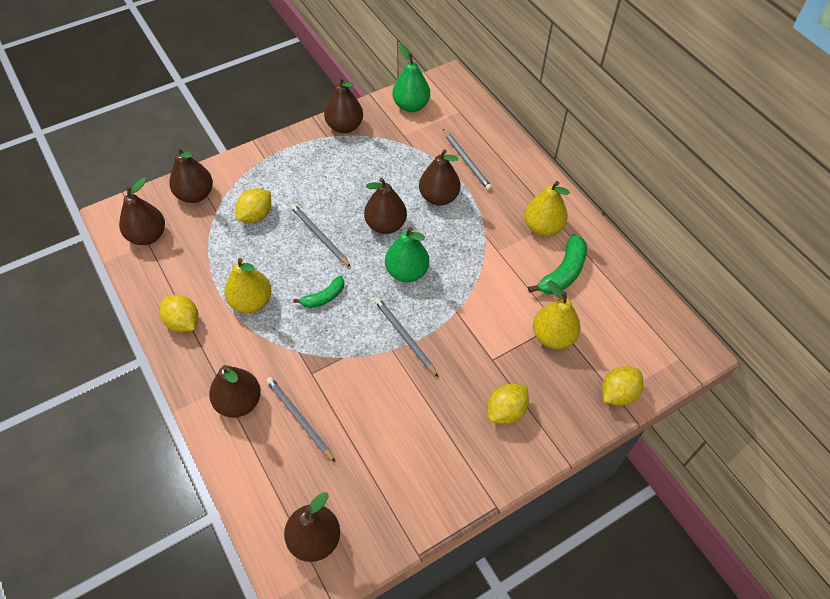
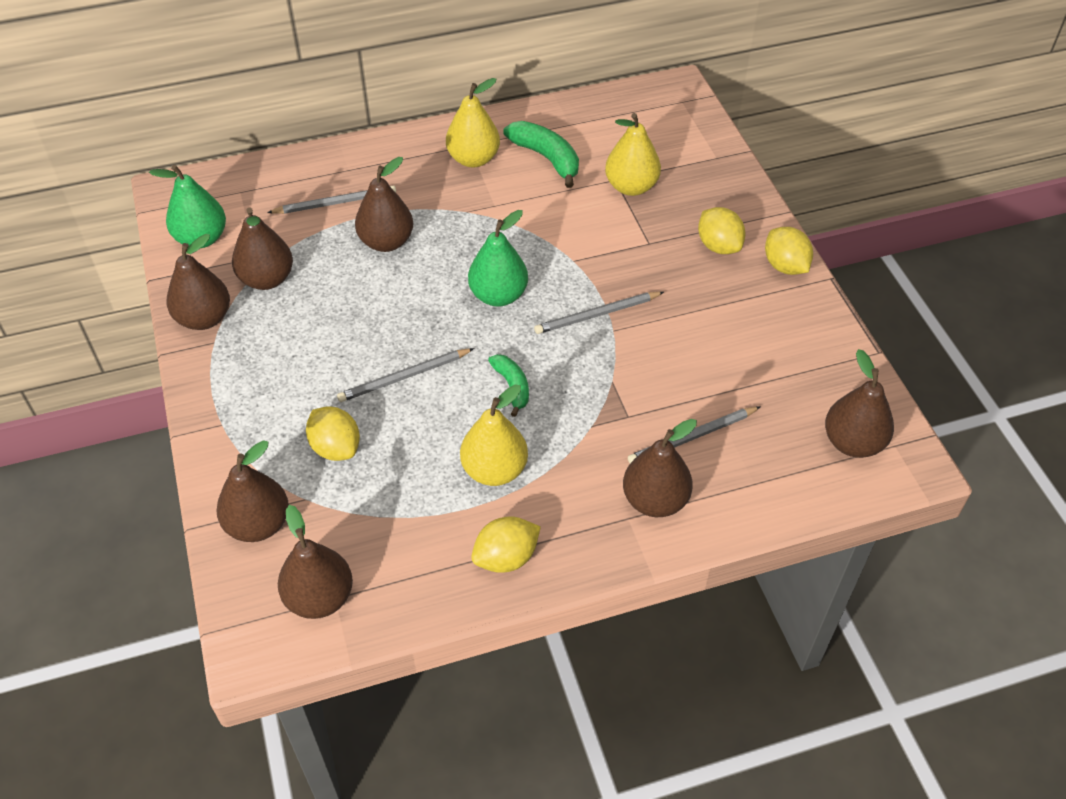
camera: 75 degrees left, 5 degrees down
brown pear [364,178,407,234] -> brown pear moved to [232,208,293,290]
yellow lemon [602,366,643,406] -> yellow lemon moved to [765,227,813,275]

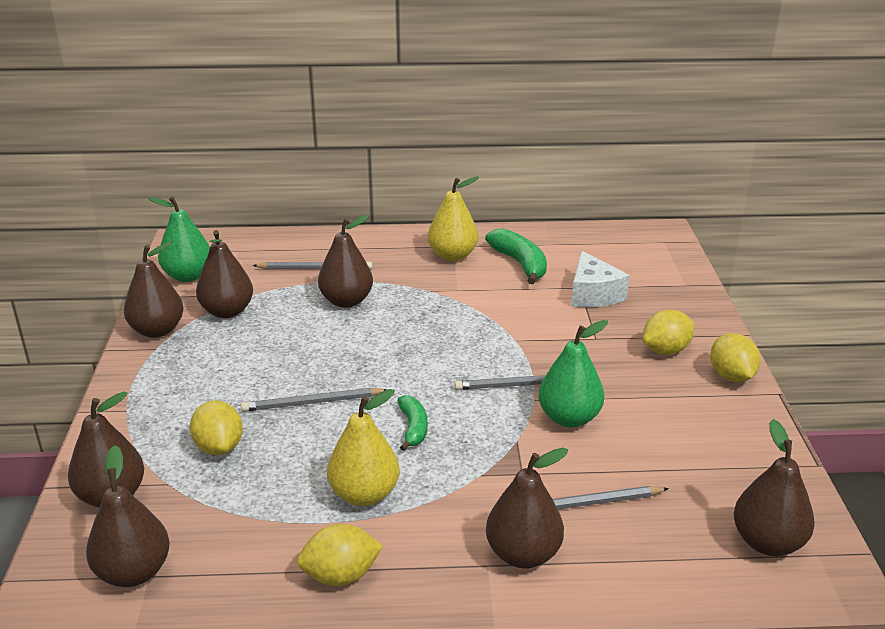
camera: 15 degrees right, 20 degrees down
green pear [468,210,528,307] -> green pear moved to [538,320,608,427]
yellow pear [605,113,661,196] -> white cheese [571,251,629,307]
yellow lemon [698,207,745,254] -> yellow lemon turned 75 degrees clockwise [642,310,694,355]

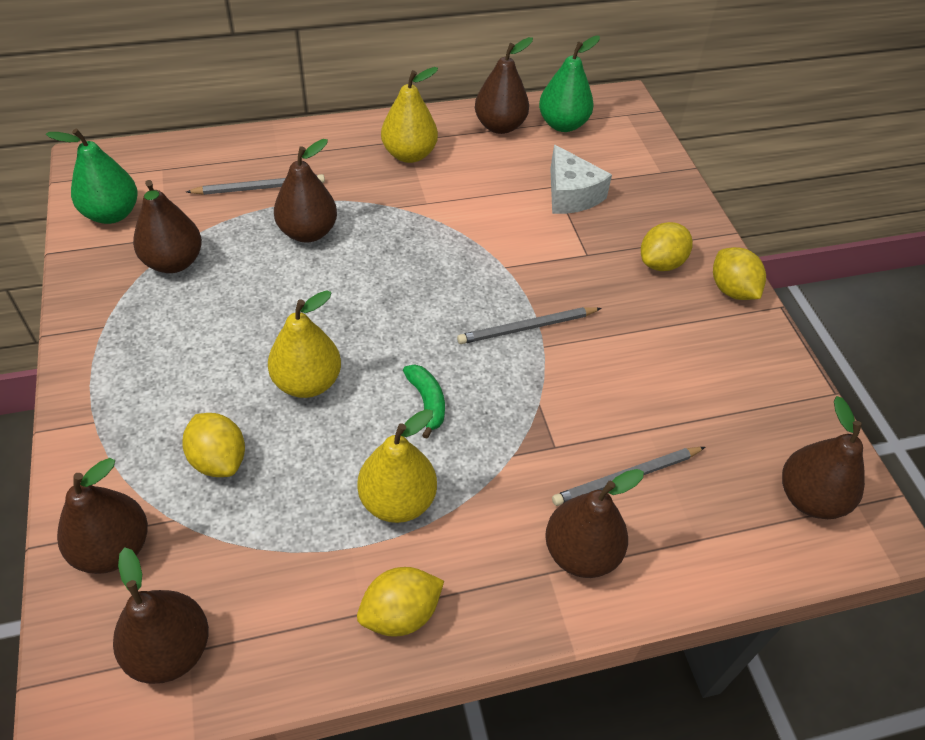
camera: 15 degrees left, 20 degrees up
brown pear [124,242,184,338] -> brown pear moved to [475,37,533,134]
grey pencil [241,388,387,412] -> yellow pear [268,290,341,398]
green banana [485,228,547,284] -> none
green pear [538,320,608,427] -> green pear moved to [539,36,600,132]

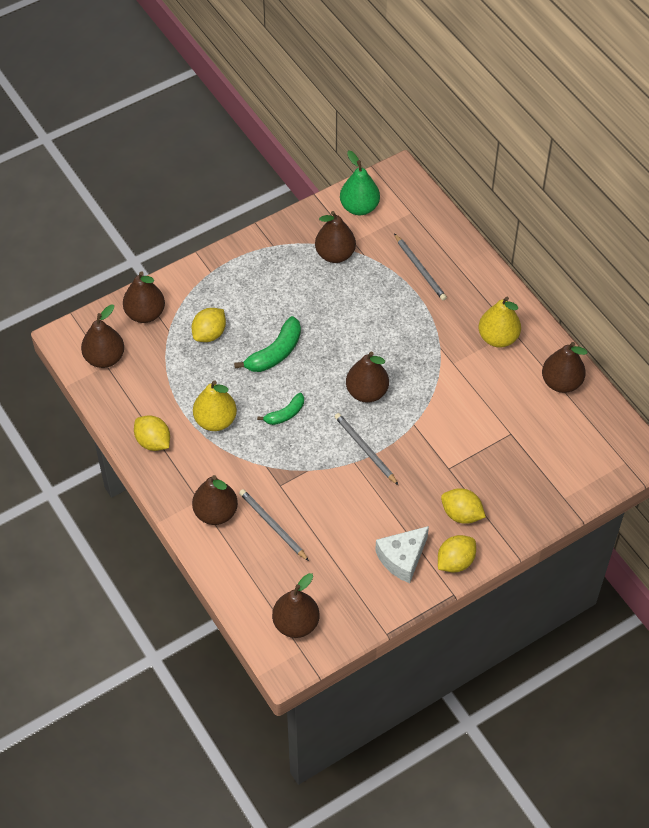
camera: 75 degrees right, 5 degrees up
yellow pear [268,290,341,398] -> green banana [234,316,301,372]
brown pear [274,139,337,242] -> brown pear moved to [346,352,389,403]
green pear [539,36,600,132] -> none
white cheese [550,145,612,214] -> white cheese moved to [375,526,429,583]

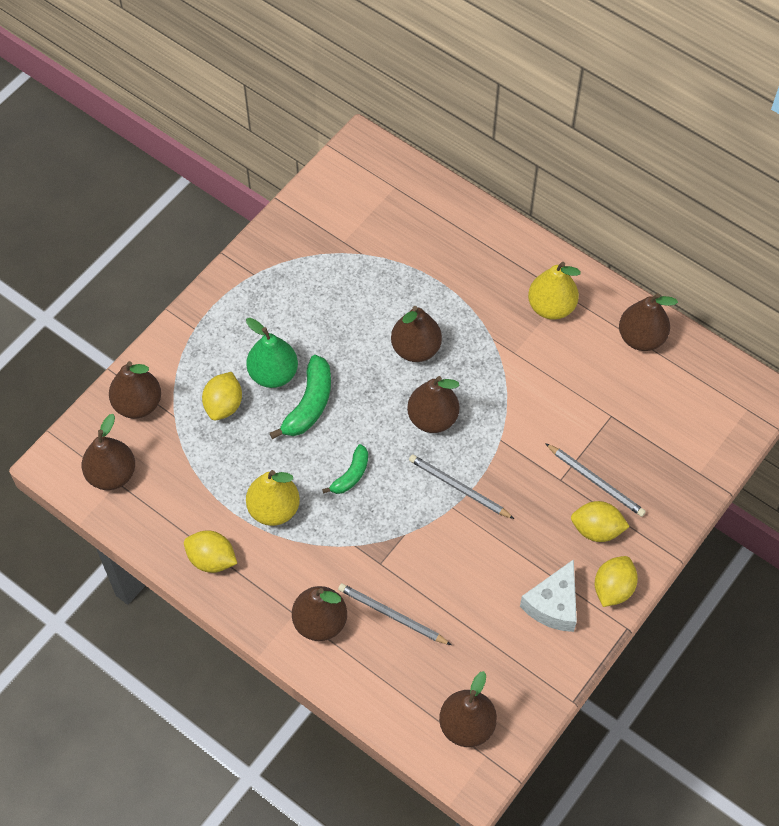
camera: 20 degrees left, 5 degrees up
brown pear [315,211,356,263] -> brown pear moved to [391,306,442,362]
green pear [340,150,380,215] -> green pear moved to [246,318,298,388]
grey pencil [394,234,447,300] -> grey pencil moved to [545,443,646,517]

